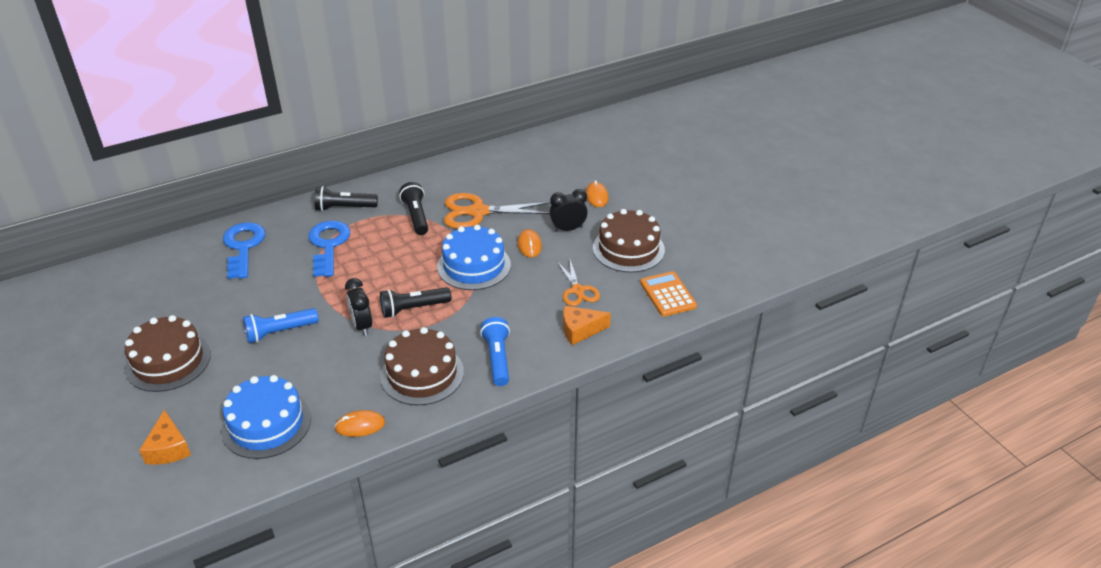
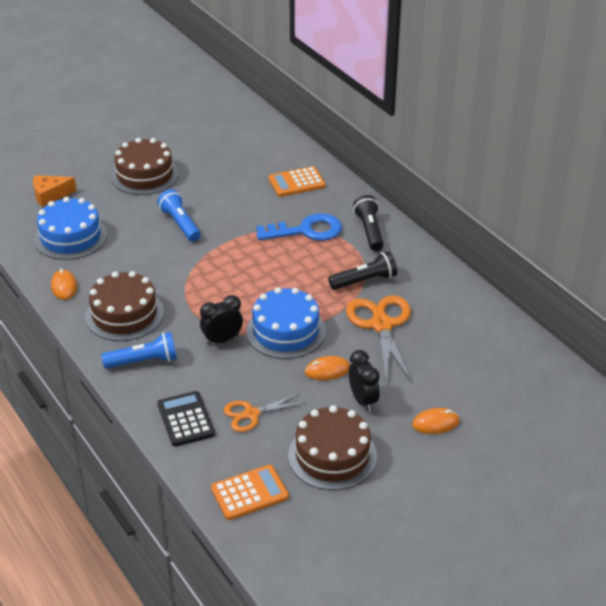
camera: 85 degrees right, 0 degrees up
blue key [223,222,265,279] -> orange calculator [269,166,326,197]
black clock [345,278,372,336] -> black clock moved to [200,295,243,345]
black flashlight [380,287,451,318] -> none
orange cheese [563,306,611,345] -> black calculator [157,391,215,447]

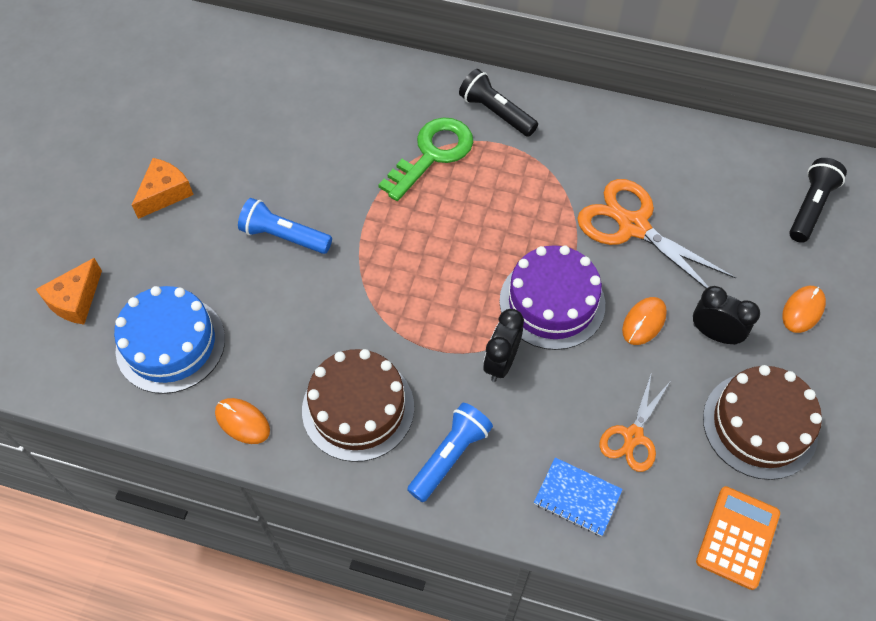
camera: 40 degrees left, 20 degrees up
brown cake [111,138,179,195] -> orange cheese [132,158,193,219]
black calculator [157,391,215,447] -> blue notebook [534,457,623,536]
blue cake [246,287,325,359] -> purple cake [500,245,605,350]
blue key [256,213,342,241] -> green key [378,117,473,201]
orange calculator [269,166,326,197] -> none
black flashlight [328,251,397,290] -> black flashlight moved to [789,158,847,243]

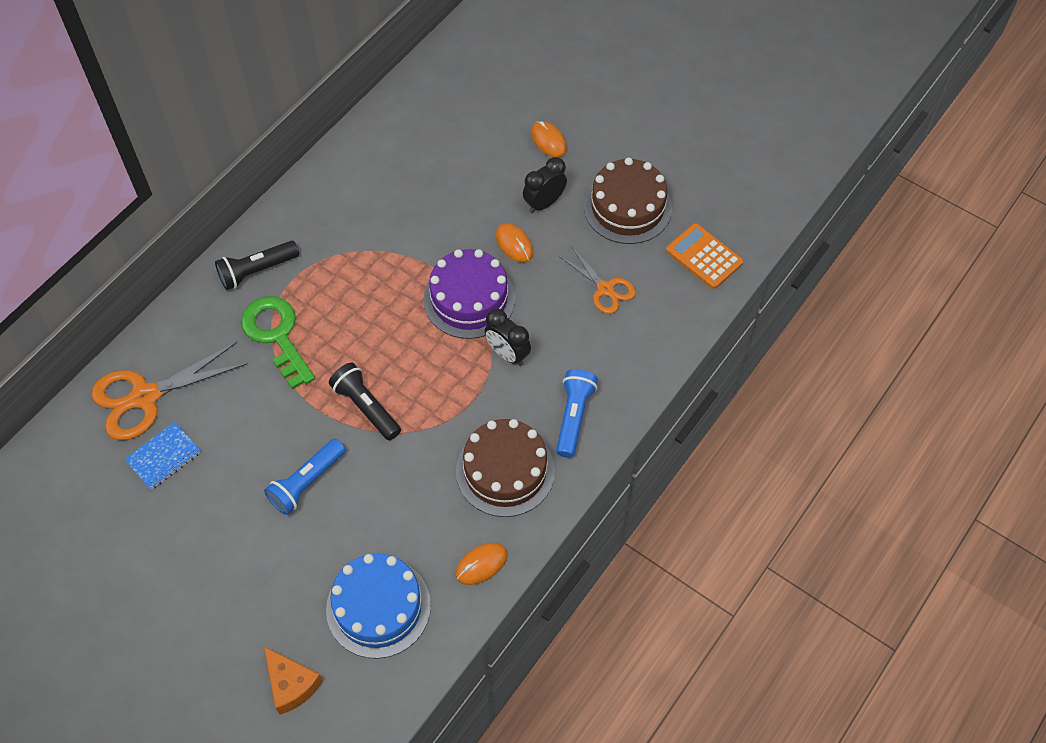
camera: 70 degrees left, 0 degrees up
orange cheese [132,158,193,219] -> none
blue flashlight [407,403,493,502] -> blue flashlight turned 45 degrees clockwise [556,369,598,458]
blue notebook [534,457,623,536] -> blue notebook moved to [124,422,201,490]
orange scissors [577,179,736,288] -> orange scissors moved to [91,342,248,440]
black flashlight [789,158,847,243] -> black flashlight moved to [329,363,401,441]

